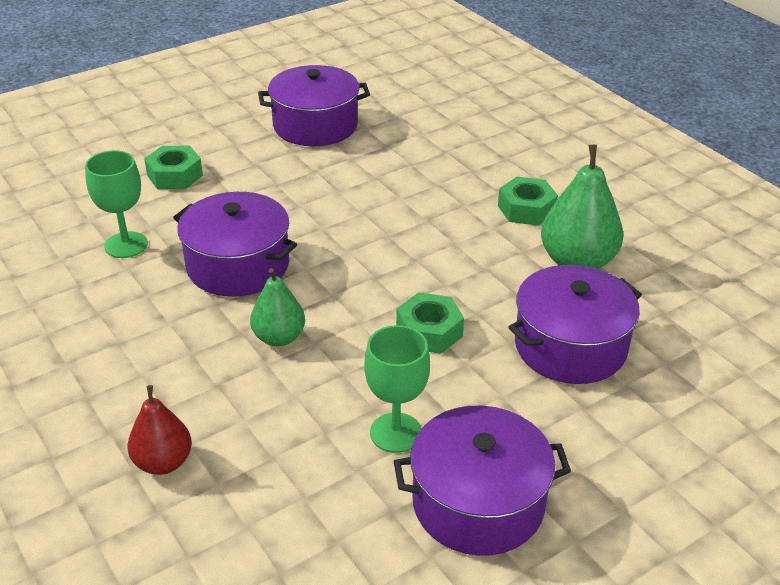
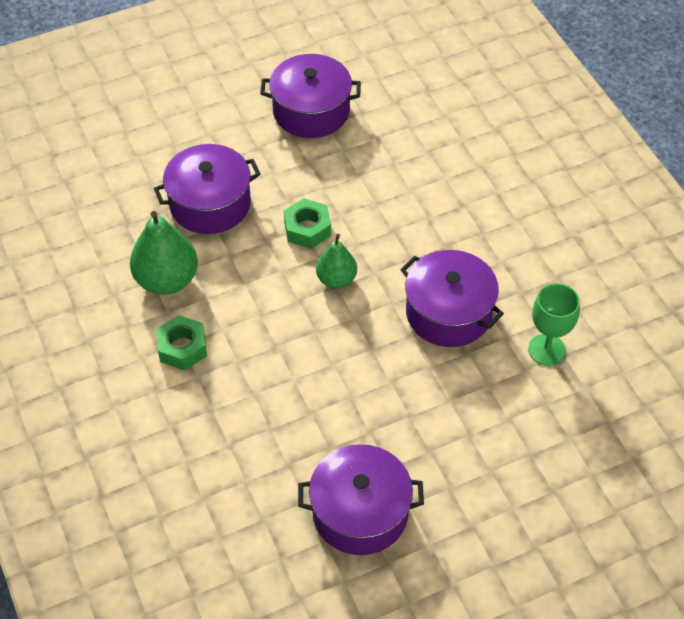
camera: 170 degrees left, 15 degrees up
red pear [128,385,192,475] -> none
green nut [144,146,203,189] -> none
green pear [250,268,305,346] -> green pear moved to [316,234,357,289]
green goblet [364,325,430,453] -> none

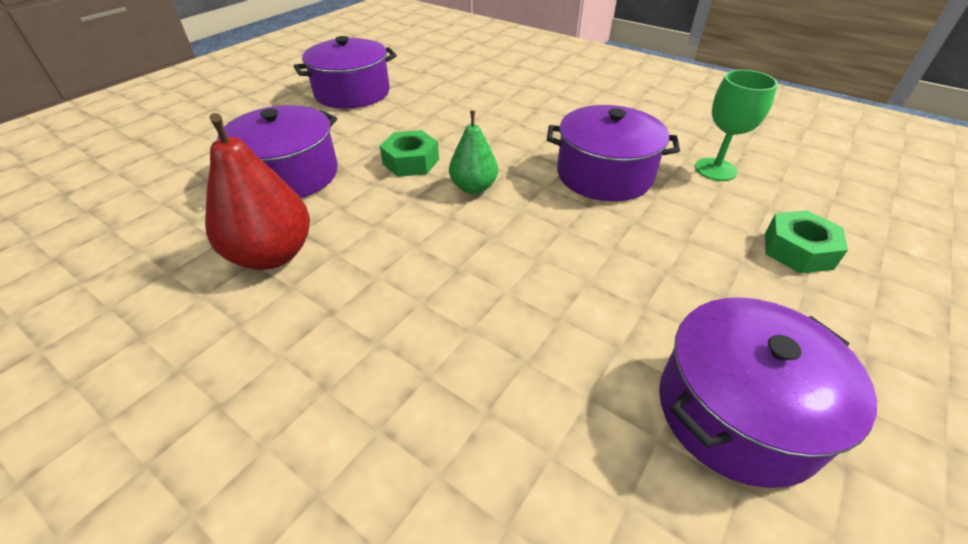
camera: 30 degrees left, 10 degrees down
green pear [130,211,198,295] -> red pear [205,113,310,270]
green nut [156,315,207,370] -> green nut moved to [765,210,848,274]

